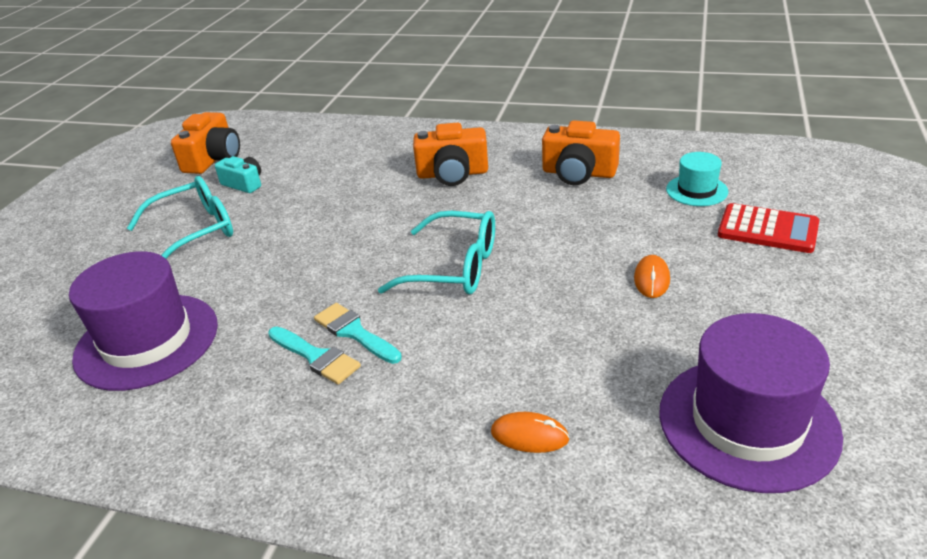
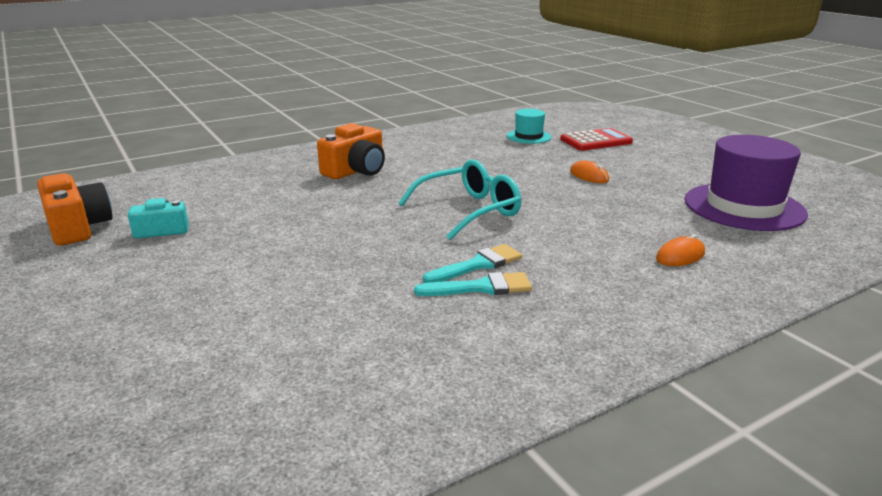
camera: 50 degrees left, 10 degrees down
purple hat [69,251,218,391] -> none
turquoise glasses [127,176,233,259] -> none
turquoise brush [314,303,402,364] -> turquoise brush turned 150 degrees clockwise [423,244,522,283]
orange camera [542,120,620,185] -> none

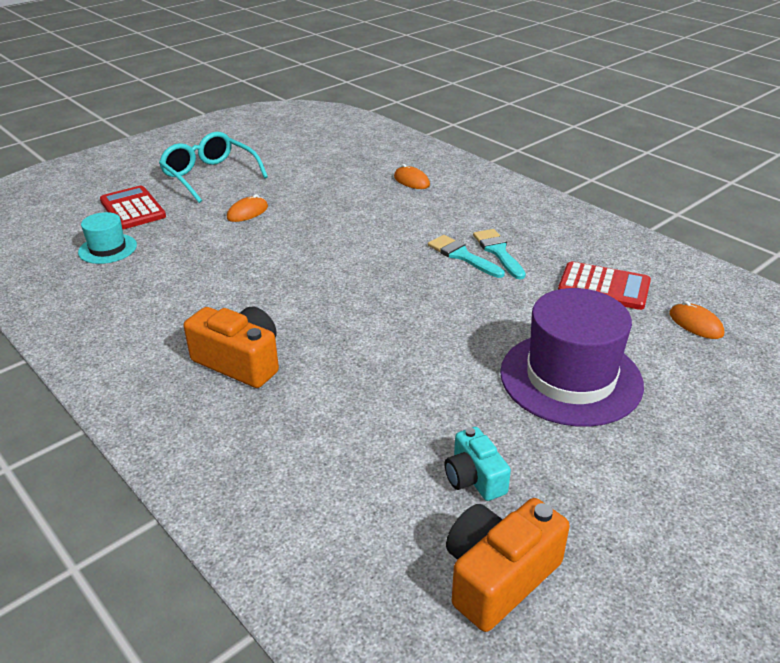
camera: 100 degrees left, 10 degrees up
turquoise glasses [398,159,521,240] -> turquoise glasses moved to [159,132,268,203]
purple hat [685,135,808,231] -> purple hat moved to [500,288,644,427]
none -> red calculator [558,261,651,310]
none -> orange mouse [670,301,724,339]

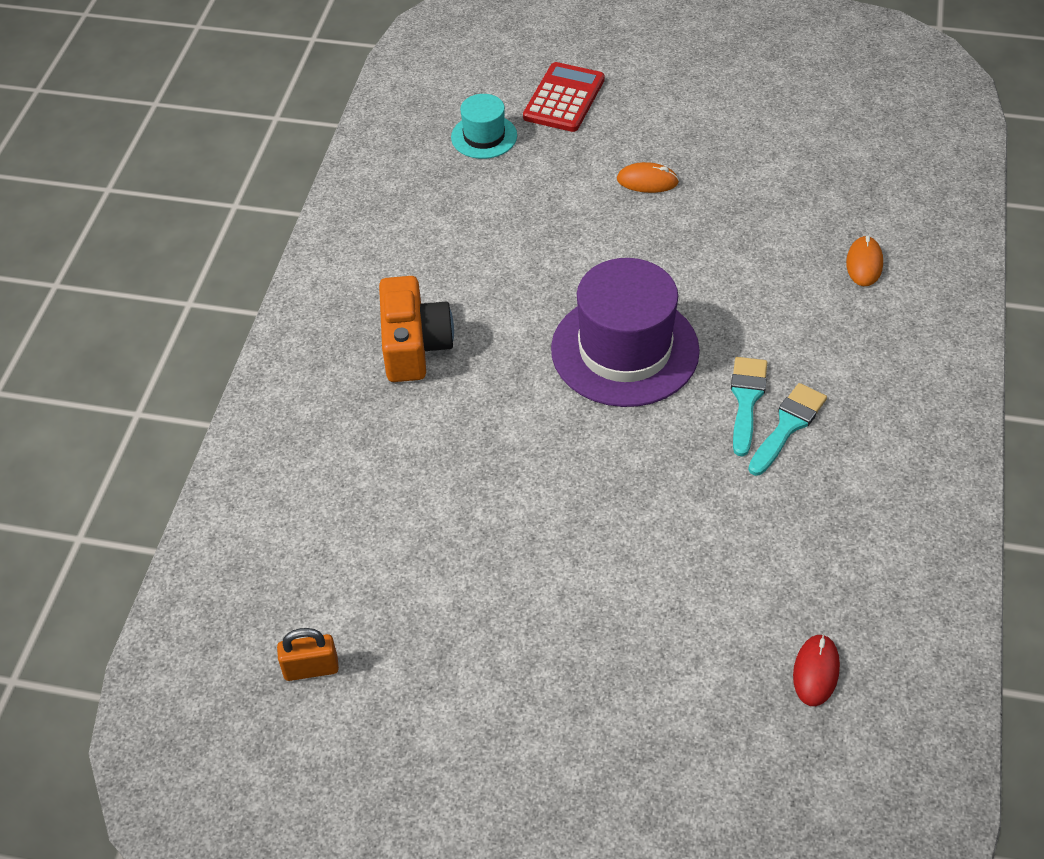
camera: 55 degrees right, 15 degrees up
turquoise glasses [159,132,268,203] -> none
turquoise camera [445,427,511,501] -> none
orange camera [446,498,570,632] -> orange padlock [277,628,339,681]
purple hat [500,288,644,427] -> purple hat moved to [551,258,700,407]
red calculator [558,261,651,310] -> none
orange mouse [670,301,724,339] -> red mouse [793,634,840,706]

